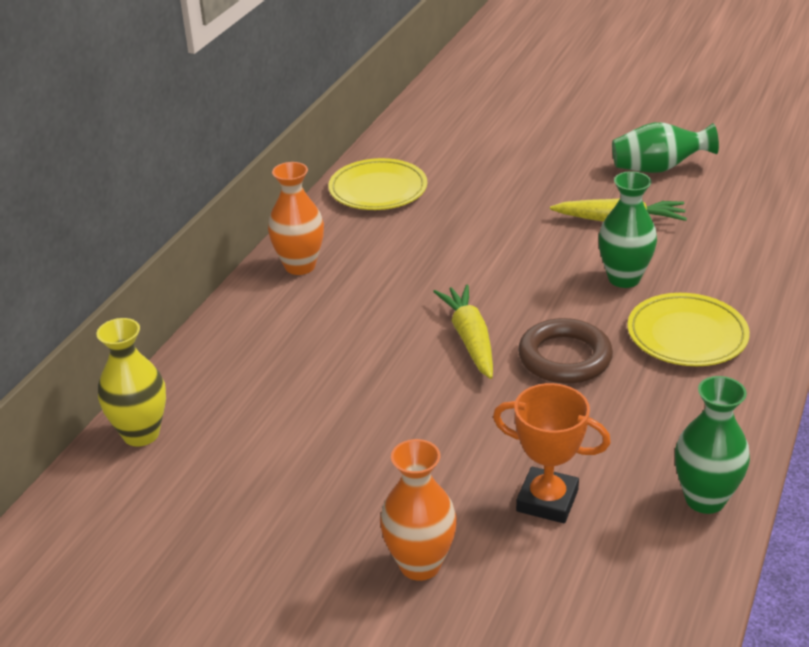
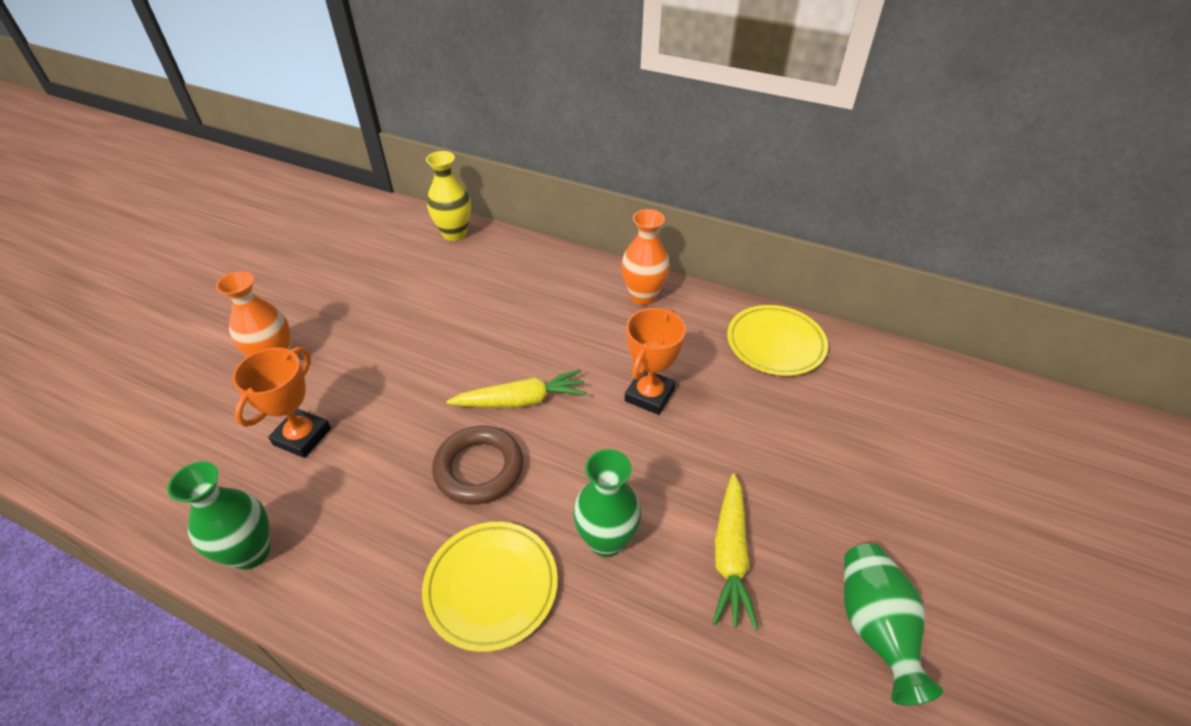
camera: 90 degrees right, 10 degrees up
none -> orange trophy [625,308,686,415]

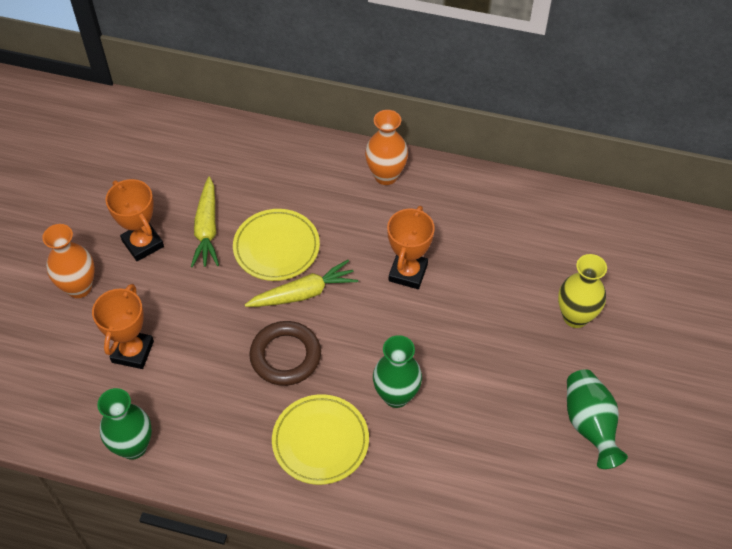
camera: 10 degrees left, 10 degrees up
yellow vase [426,151,471,241] -> yellow vase moved to [558,254,607,328]
yellow carrot [712,473,759,630] -> yellow carrot moved to [191,177,219,267]
yellow plate [727,305,828,376] -> yellow plate moved to [233,209,320,281]
none -> orange trophy [105,179,164,261]

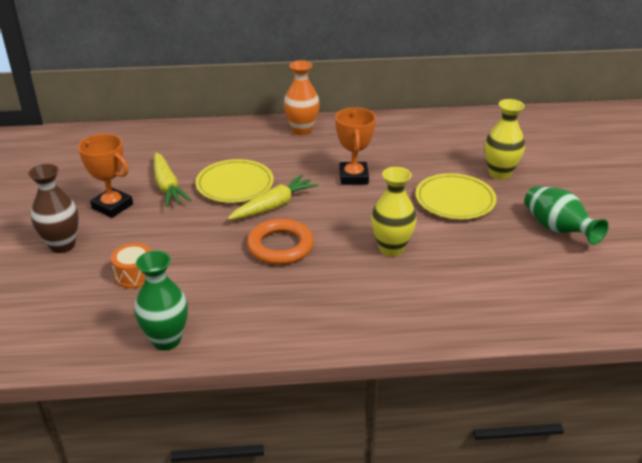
camera: 20 degrees left, 20 degrees down
orange vase [42,224,95,298] -> brown vase [28,164,79,253]
orange trophy [92,284,154,369] -> orange drum [111,243,151,289]
brown ring [249,321,321,386] -> orange ring [247,218,314,265]
yellow plate [272,394,369,485] -> yellow plate moved to [416,173,497,219]
green vase [373,335,422,408] -> yellow vase [371,167,417,256]

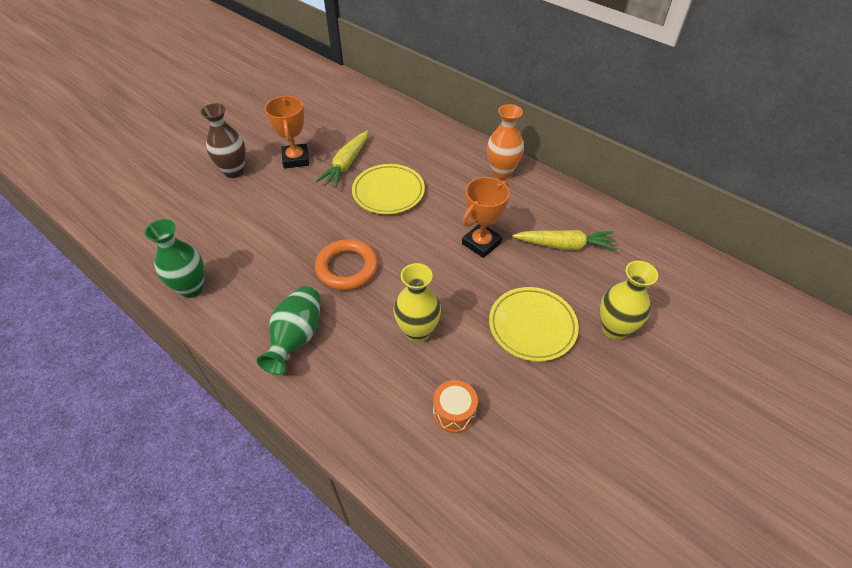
camera: 45 degrees right, 15 degrees up
orange drum [111,243,151,289] -> orange drum moved to [433,380,478,433]
yellow carrot [228,175,318,220] -> yellow carrot moved to [513,230,617,251]
green vase [524,186,609,245] -> green vase moved to [256,286,321,375]

